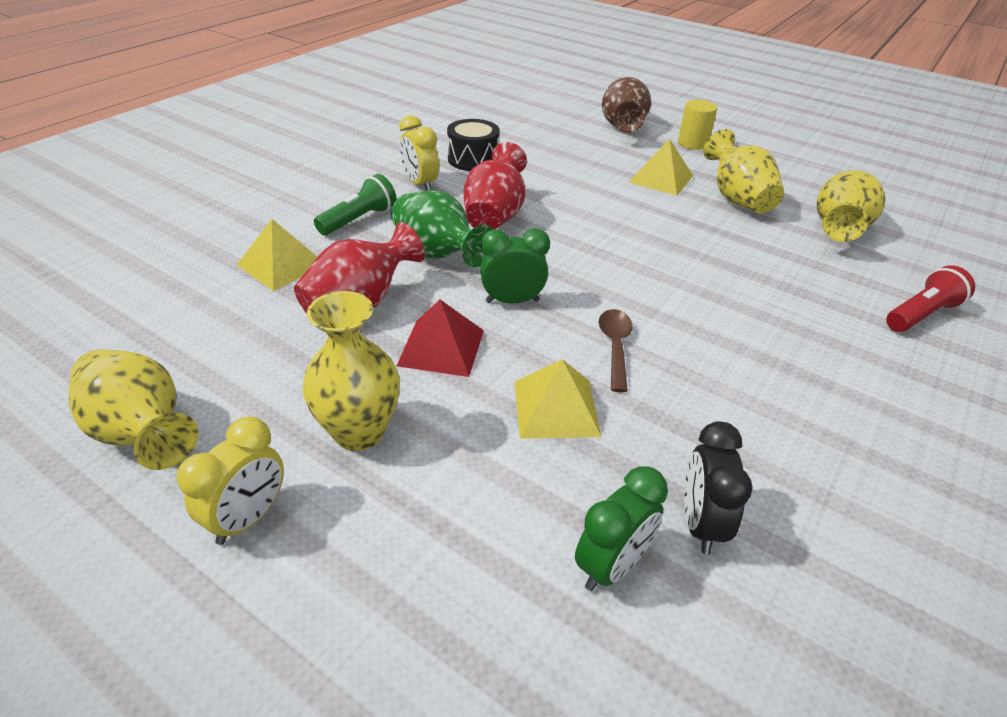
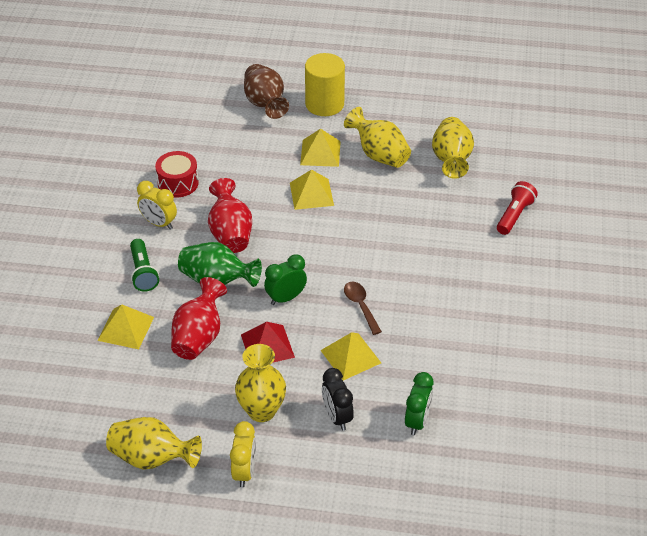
camera: 25 degrees left, 5 degrees up
green flashlight [314,174,397,235] -> green flashlight turned 150 degrees clockwise [130,239,159,292]
black drum [447,119,500,171] -> red drum [155,151,199,197]
yellow cylinder [678,100,717,150] -> yellow cylinder [305,53,345,116], size x1.60
black clock [684,421,753,554] -> black clock moved to [322,368,354,431]
none -> yellow pyramid [290,170,334,210]

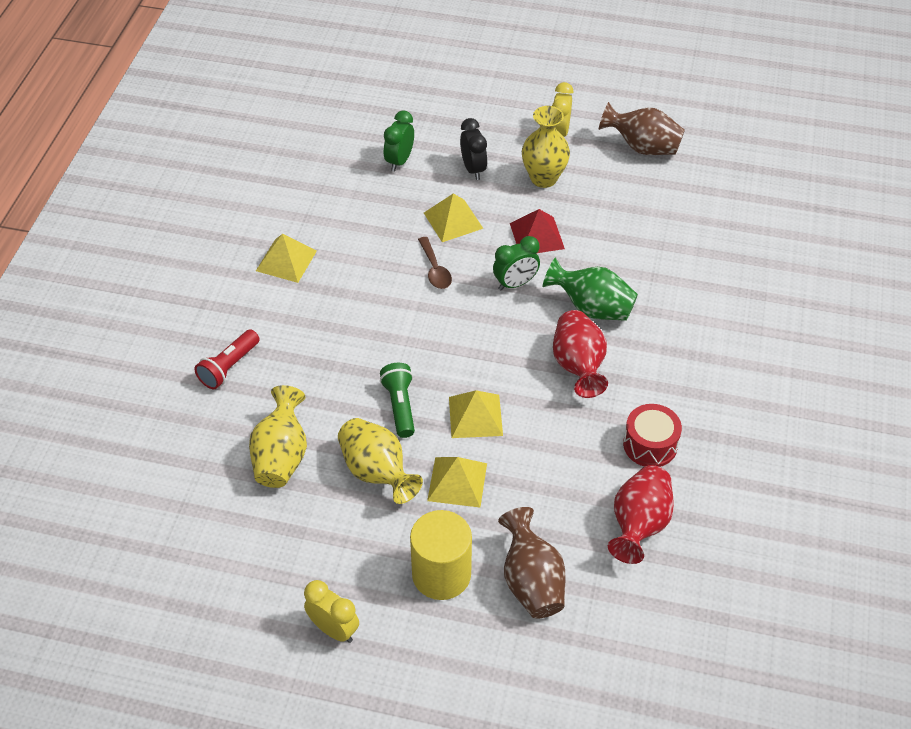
camera: 175 degrees left, 5 degrees up
yellow pyramid [97,305,154,349] -> yellow pyramid moved to [256,234,317,283]
yellow vase [106,417,202,470] -> brown vase [599,102,685,155]
green flashlight [130,239,159,292] -> green flashlight moved to [380,363,415,438]
yellow clock [137,181,177,230] -> yellow clock moved to [304,580,359,643]
red vase [171,277,227,360] -> red vase moved to [608,465,674,564]

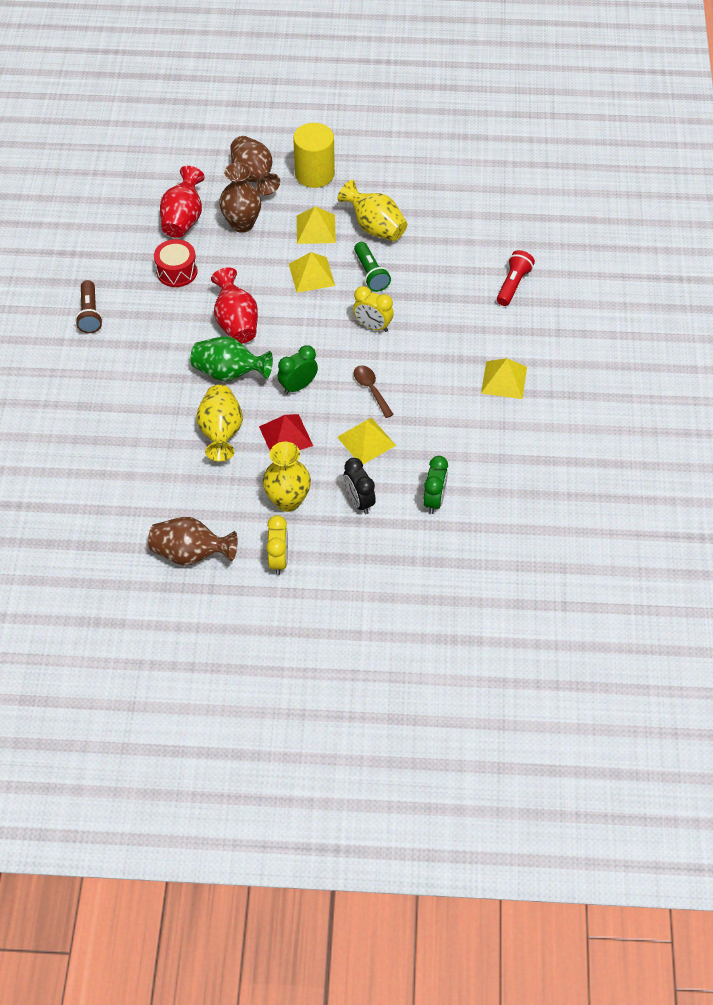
camera: 170 degrees right, 5 degrees up
yellow vase [249,385,307,488] -> yellow vase moved to [196,385,243,462]
yellow clock [304,580,359,643] -> yellow clock moved to [353,286,394,332]
none -> brown flashlight [75,280,103,333]
none -> brown vase [219,162,261,233]

